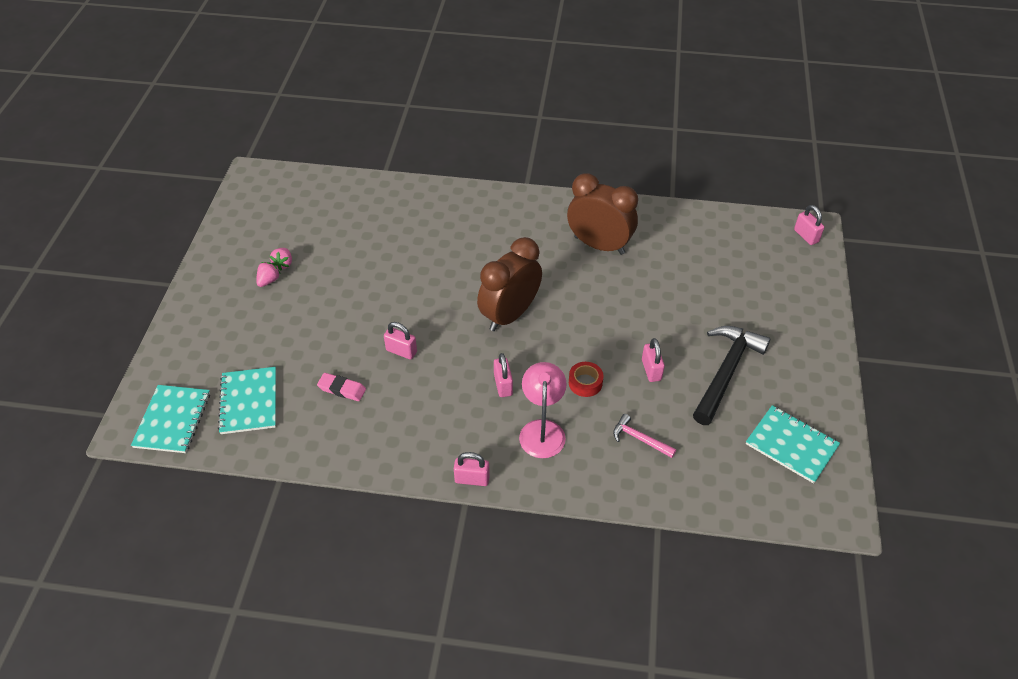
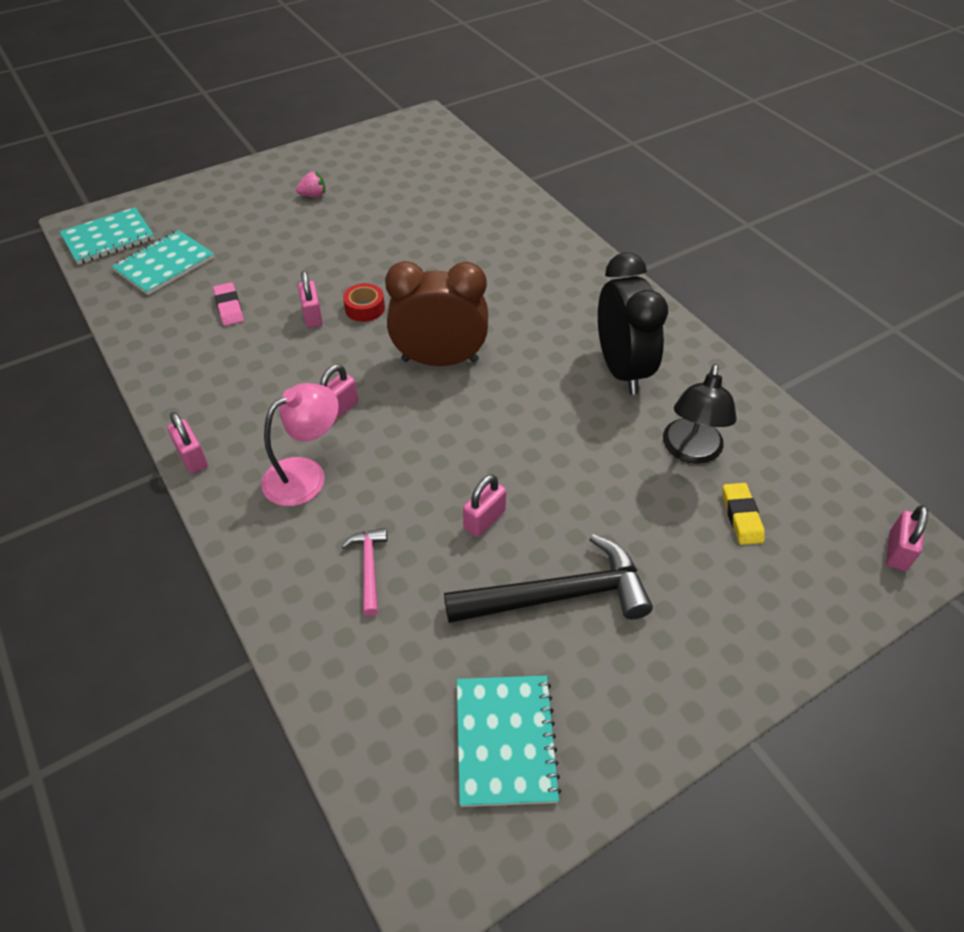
camera: 50 degrees right, 0 degrees up
pink strawberry [270,248,292,271] -> none
brown clock [567,173,638,255] -> black clock [598,252,668,395]
red tape [569,362,603,397] -> red tape moved to [343,283,385,322]
none -> black lamp [663,364,737,464]
none -> yellow eraser [723,483,765,545]

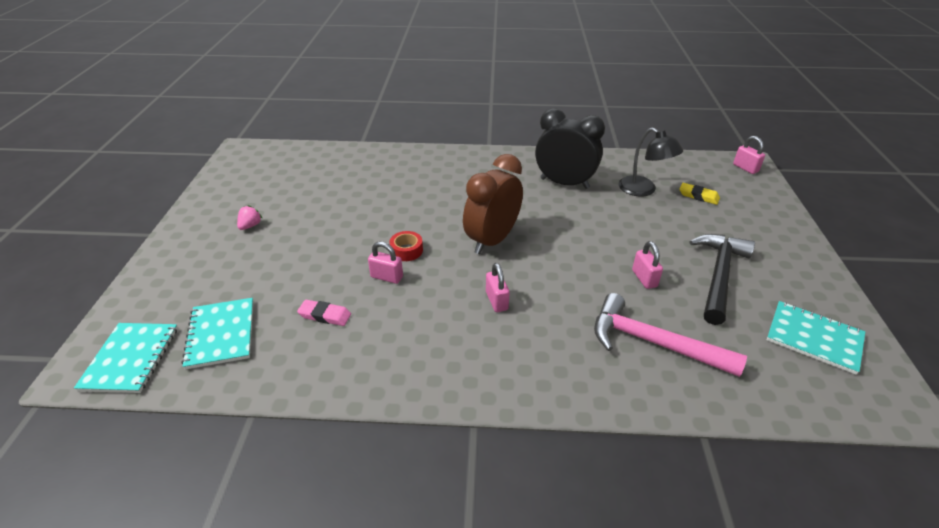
camera: 55 degrees left, 10 degrees down
pink padlock [168,412,208,474] -> none
pink lamp [261,383,339,506] -> none
pink hammer [341,528,387,616] -> pink hammer [594,293,747,377], size x2.03

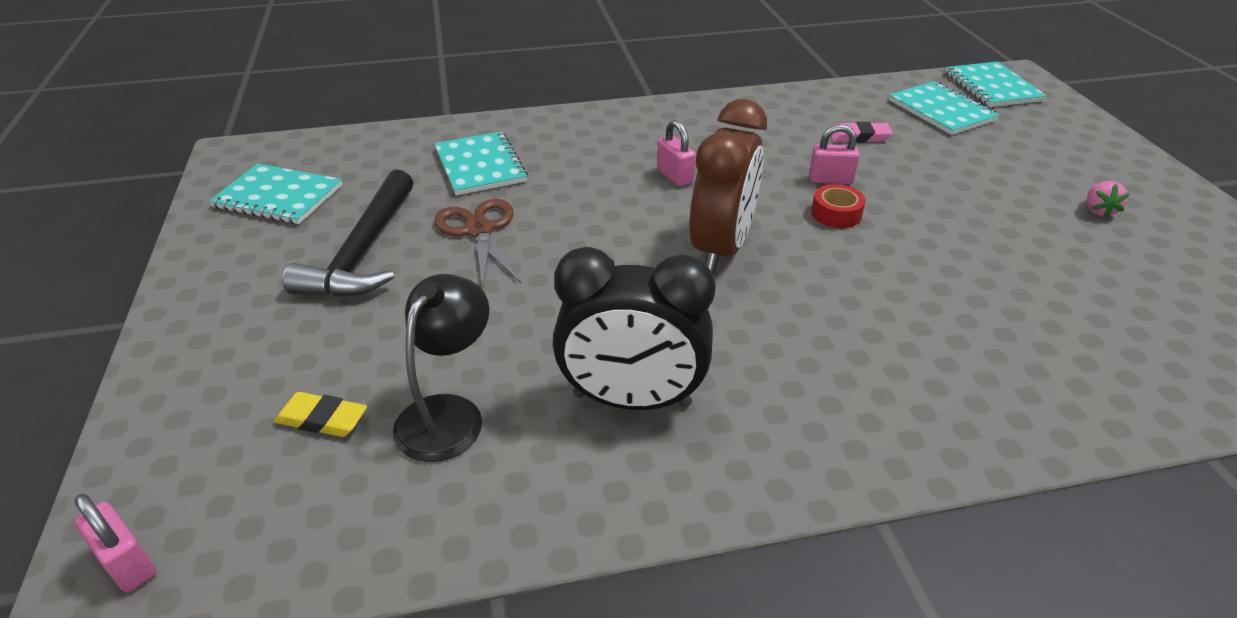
camera: 165 degrees right, 0 degrees up
pink hammer [594,293,747,377] -> turquoise notebook [434,131,528,195]
black lamp [619,128,683,197] -> black lamp turned 75 degrees clockwise [393,274,489,462]
pink padlock [632,241,663,289] -> brown scissors [434,199,521,289]

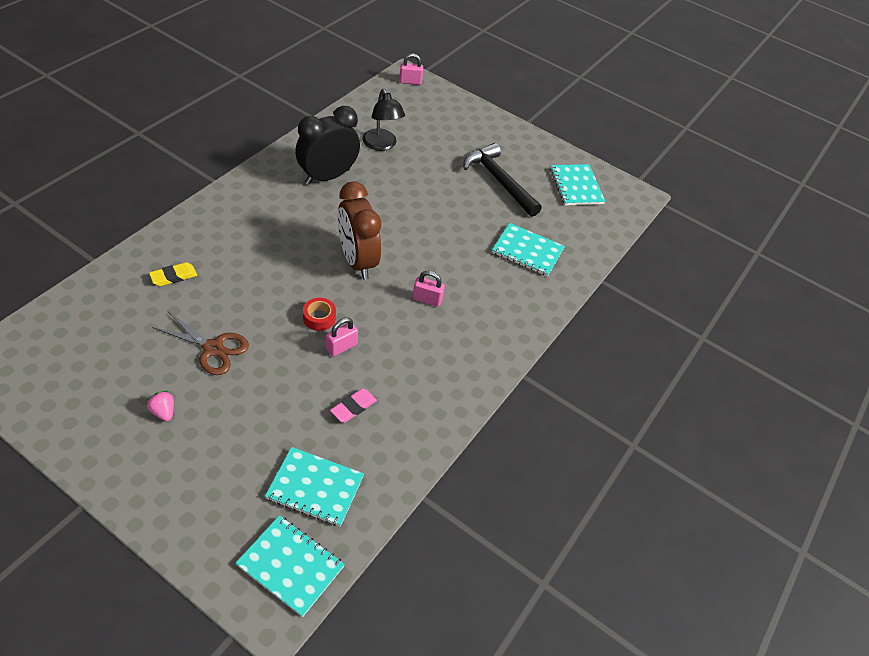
camera: 130 degrees right, 10 degrees up
turquoise notebook [209,163,342,224] -> turquoise notebook turned 75 degrees counterclockwise [550,164,606,205]
yellow eraser [274,392,367,437] -> yellow eraser moved to [149,262,197,286]
brown scissors [434,199,521,289] -> brown scissors moved to [152,312,249,375]

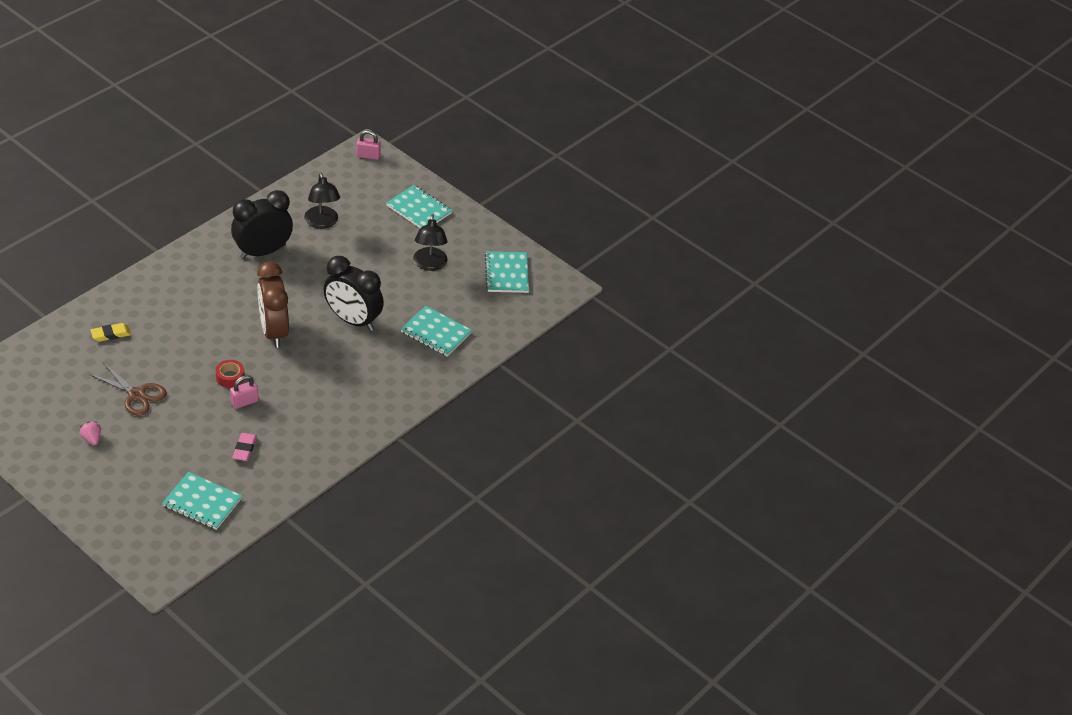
camera: 10 degrees right, 5 degrees down
turquoise notebook [236,515,345,617] -> turquoise notebook moved to [386,185,452,228]
pink eraser [330,389,377,423] -> pink eraser turned 45 degrees counterclockwise [232,433,257,461]
pink padlock [413,271,445,307] -> none
black hammer [463,143,542,217] -> black lamp [413,214,448,271]
none -> black clock [323,256,384,331]

